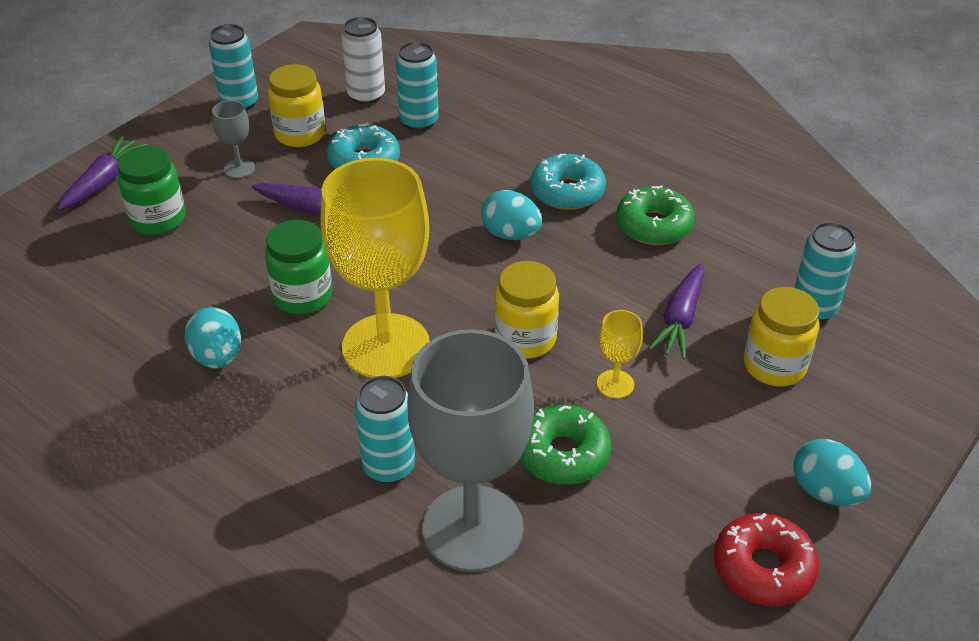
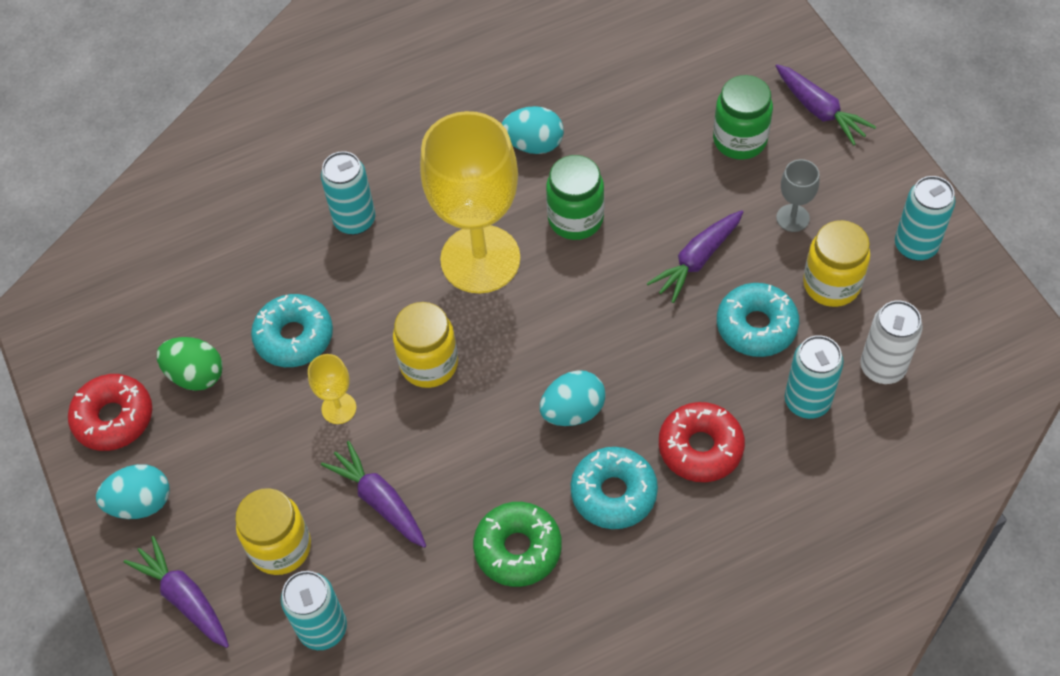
camera: 120 degrees right, 15 degrees up
grey goblet [407,329,534,572] -> none
green donut [520,405,612,485] -> turquoise donut [251,294,333,367]
none -> purple carrot [124,536,229,648]
none -> green egg [157,337,223,391]
none -> red donut [659,402,745,482]

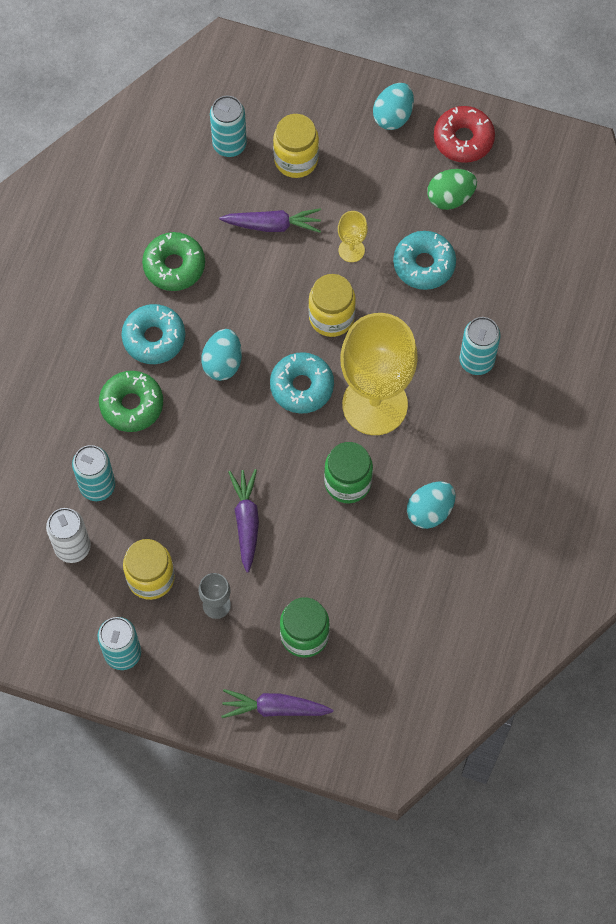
camera: 130 degrees right, 10 degrees up
purple carrot [124,536,229,648] -> none
red donut [659,402,745,482] -> green donut [99,371,163,432]
turquoise donut [717,283,799,357] -> turquoise donut moved to [270,352,334,414]

